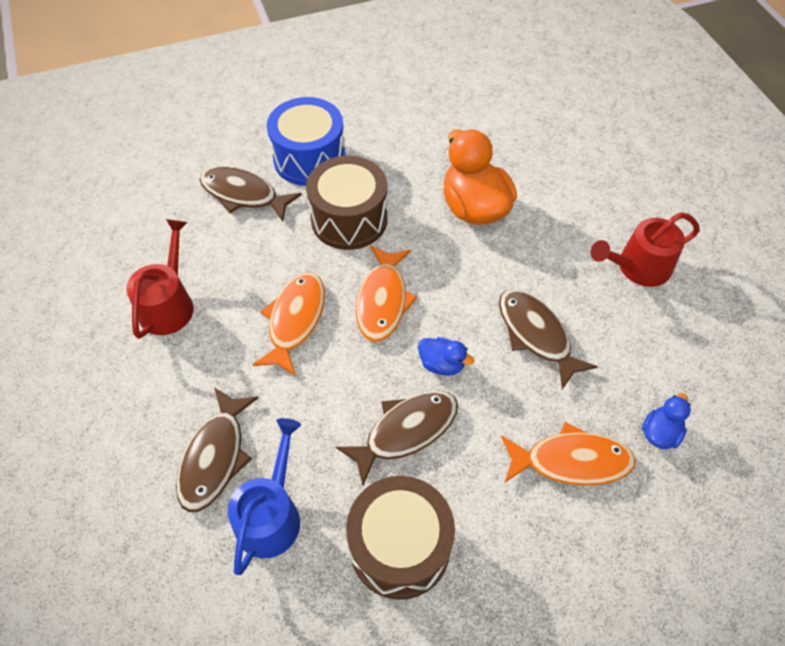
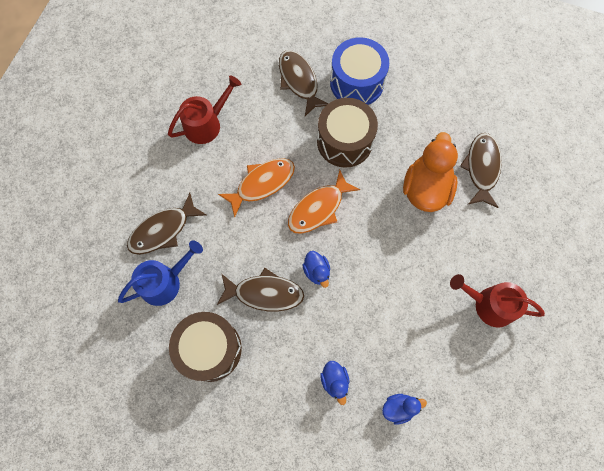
camera: 40 degrees right, 15 degrees up
brown fish [499,289,598,389] -> brown fish moved to [460,133,502,208]
orange fish [501,422,636,486] -> blue duck [320,361,349,405]

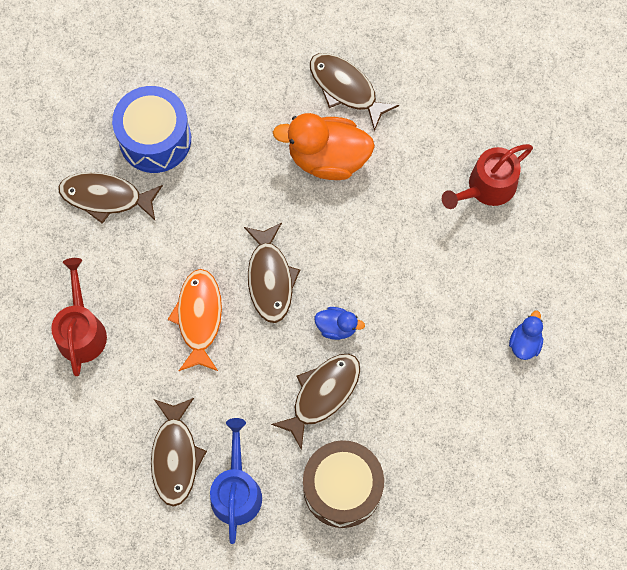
camera: 55 degrees left, 0 degrees up
orange fish [288,170,360,234] -> brown fish [244,223,300,323]
brown drum [317,98,378,168] -> none
blue duck [320,361,349,405] -> none
orange duck [403,132,458,212] -> orange duck turned 45 degrees counterclockwise [273,113,375,180]

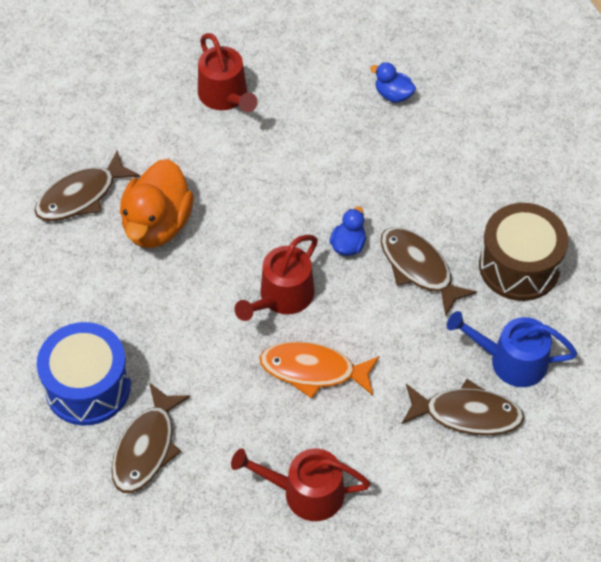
camera: 80 degrees left, 15 degrees down
brown fish [244,223,300,323] -> red watering can [235,235,318,321]

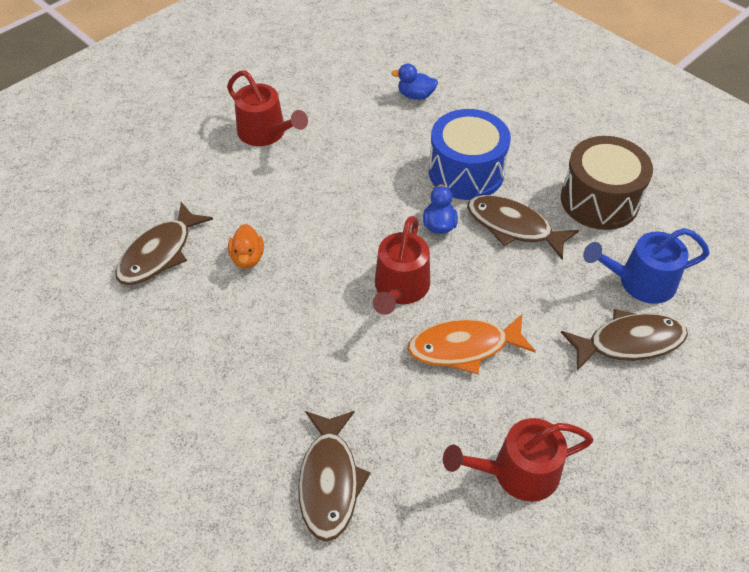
camera: 20 degrees left, 5 degrees down
blue drum [37,322,131,426] -> blue drum moved to [429,109,511,200]
orange duck [120,159,194,248] -> orange duck [228,224,264,269], size x0.49

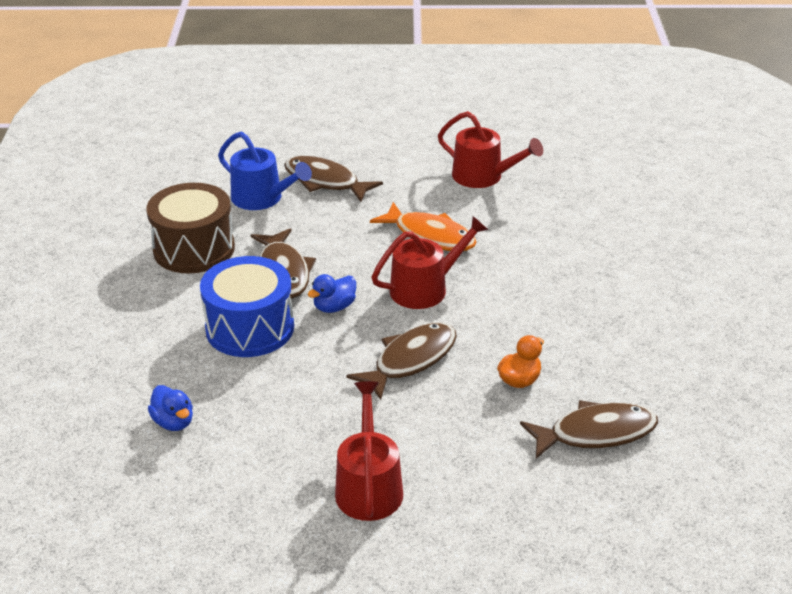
camera: 135 degrees left, 15 degrees down
brown fish [298,411,371,542] -> brown fish moved to [347,322,457,400]

